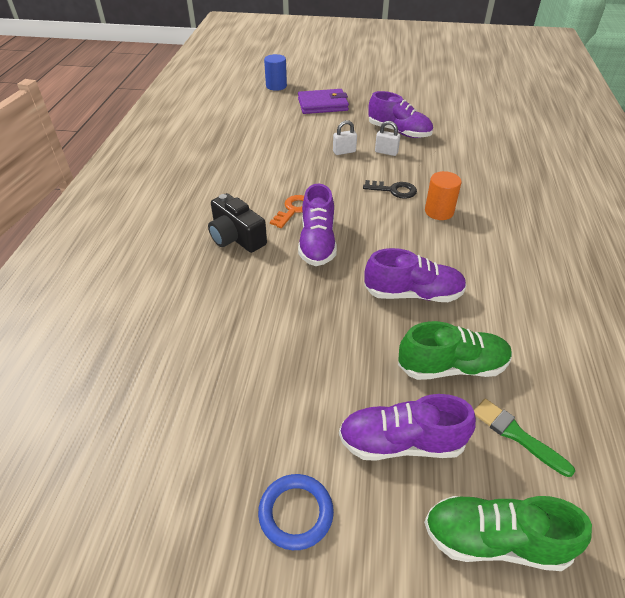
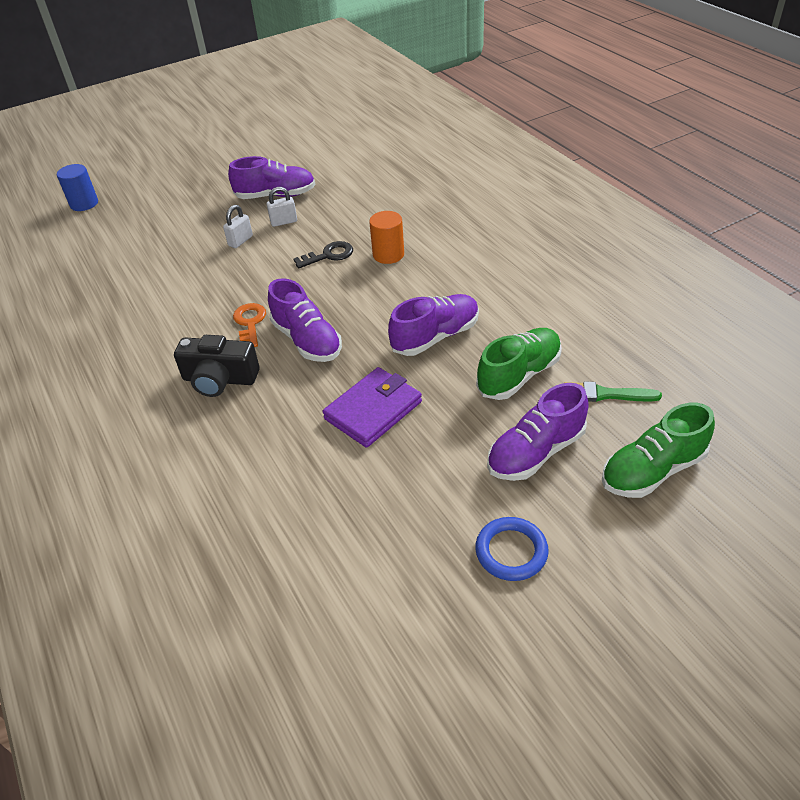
camera: 35 degrees left, 0 degrees up
purple wallet [298,89,349,114] -> purple wallet moved to [323,367,422,448]

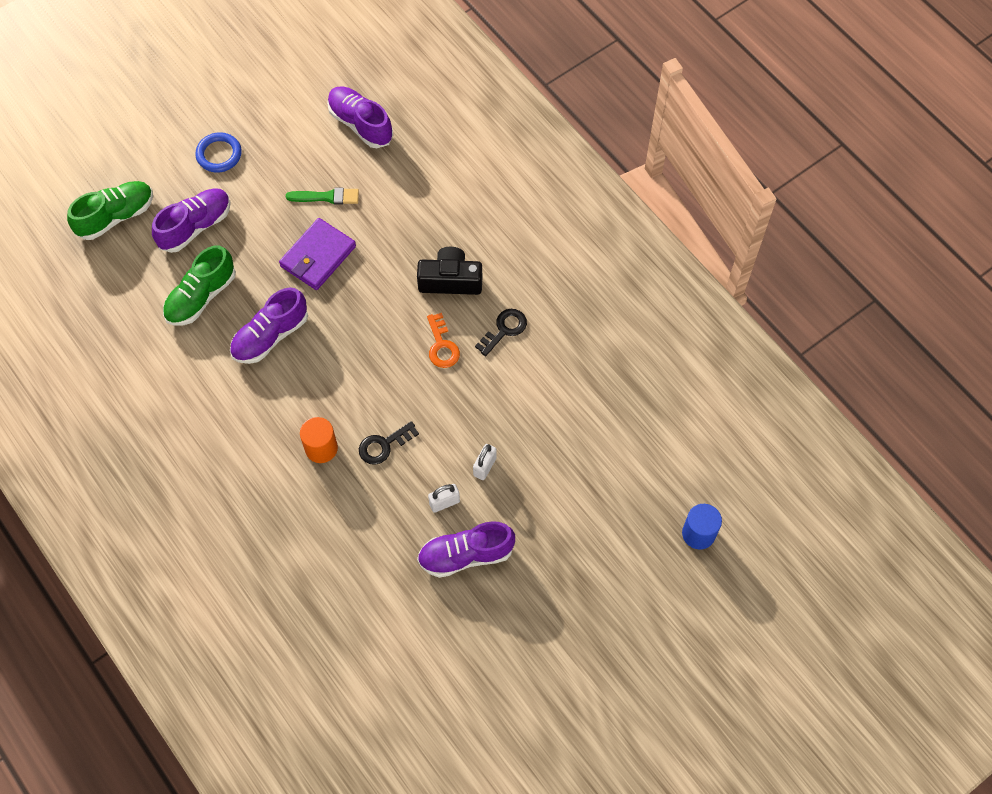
camera: 170 degrees right, 20 degrees up
purple shoe [268,278,342,362] -> purple shoe moved to [327,86,393,148]
green brush [564,381,662,402] -> green brush moved to [286,188,359,205]
none -> black key [475,309,527,356]

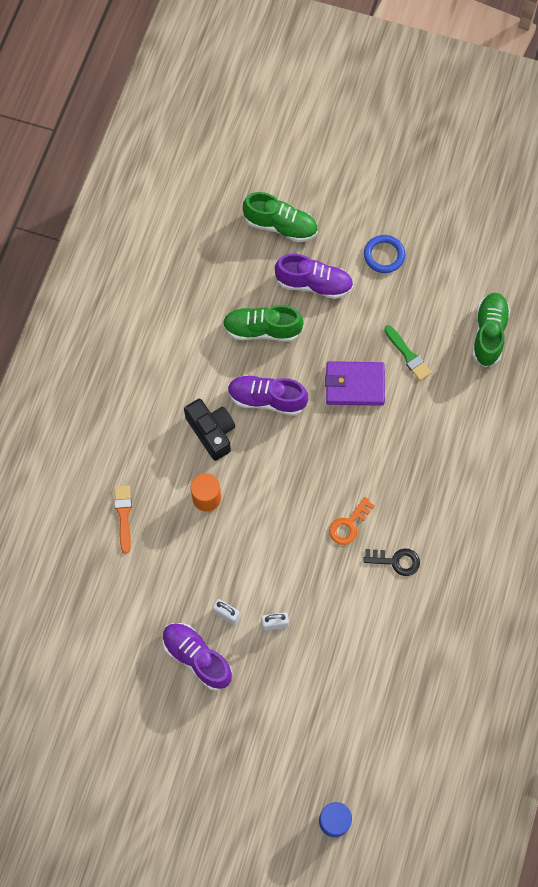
camera: 55 degrees right, 5 degrees up
purple shoe [327,86,393,148] -> green shoe [472,293,510,367]
black key [359,421,419,465] -> none
black camera [417,247,482,295] -> black camera moved to [184,399,235,461]
none -> orange brush [114,485,132,554]

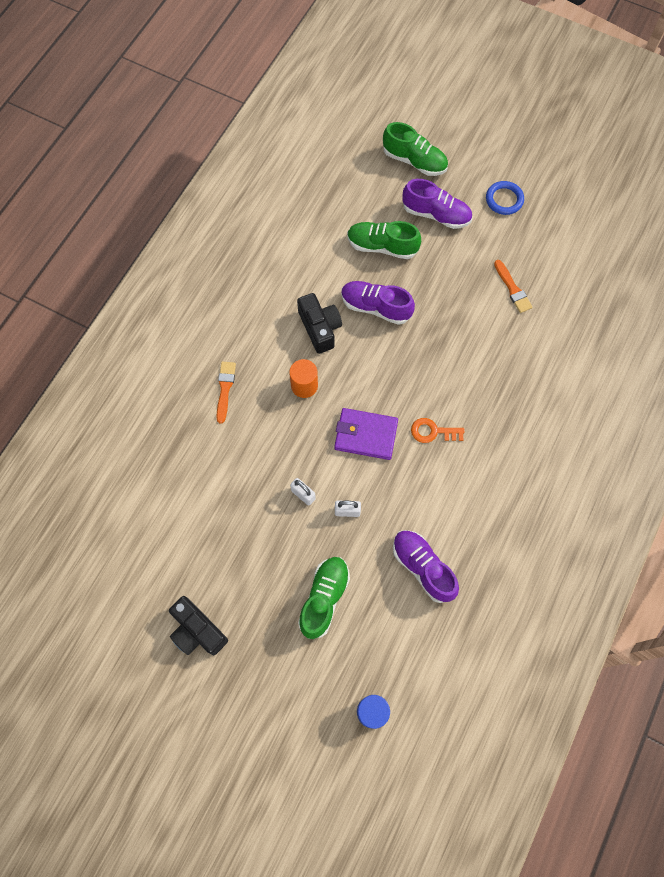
camera: 10 degrees right, 0 degrees up
purple shoe [162,623,232,691] -> purple shoe moved to [393,530,459,603]
purple wallet [325,361,385,406] -> purple wallet moved to [334,408,398,460]
orange key [329,497,375,545] -> orange key turned 45 degrees clockwise [411,418,465,443]
black key [363,549,420,576] -> none
green brush [384,325,432,381] -> orange brush [494,260,533,313]
green shoe [472,293,510,367] -> green shoe moved to [298,557,350,639]
none -> black camera [169,596,228,655]

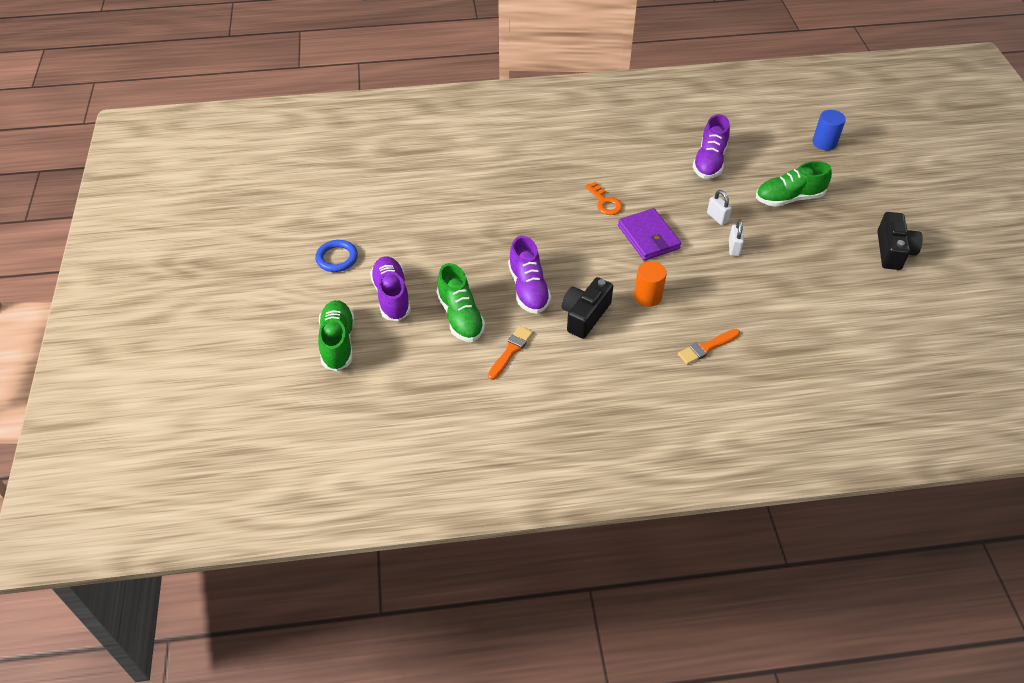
camera: 125 degrees left, 20 degrees down
orange brush [494,260,533,313] -> orange brush moved to [488,326,533,380]

